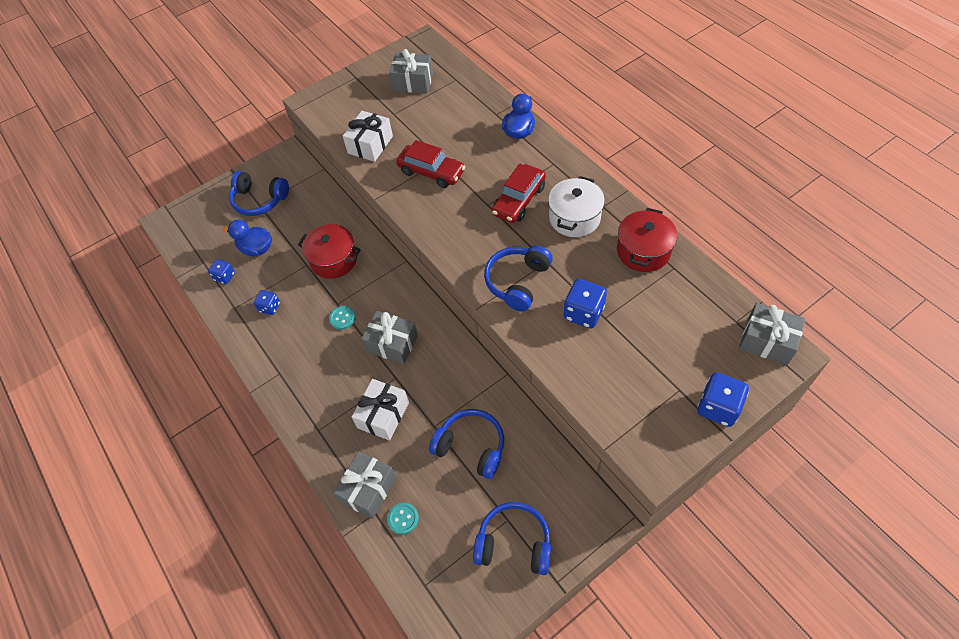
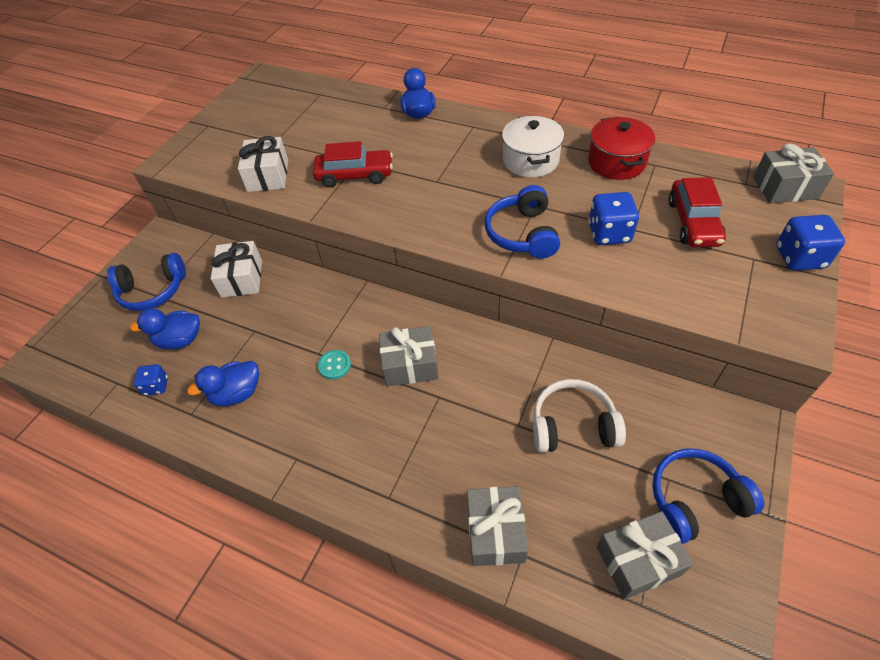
camera: 30 degrees left, 5 degrees down
blue dice [254,290,280,315] -> blue duck [187,361,259,406]
red pot [298,224,361,279] -> none
white gift [352,379,409,441] -> white gift moved to [211,241,262,298]
turquoise button [387,503,419,535] -> none
grey gift [389,49,433,93] -> grey gift moved to [597,511,694,600]
blue headphones [429,409,504,479] -> white headphones [533,379,626,453]
red car [492,164,546,223] -> red car moved to [668,177,726,247]

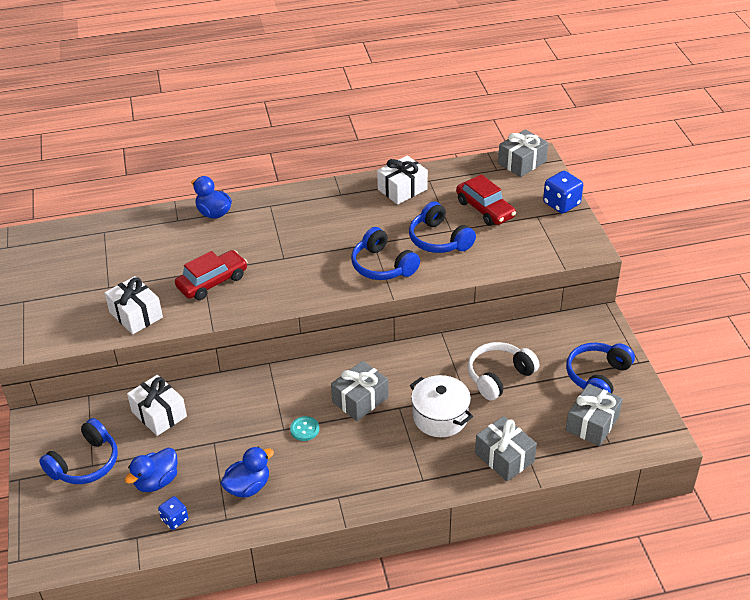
camera: 40 degrees left, 10 degrees down
blue duck [187,361,259,406] -> blue duck turned 150 degrees counterclockwise [221,447,274,498]
white pot [502,115,564,178] -> white pot moved to [410,375,473,437]
red pot [588,117,655,180] -> white gift [377,155,428,205]
blue dice [588,192,639,245] -> blue headphones [409,201,476,253]

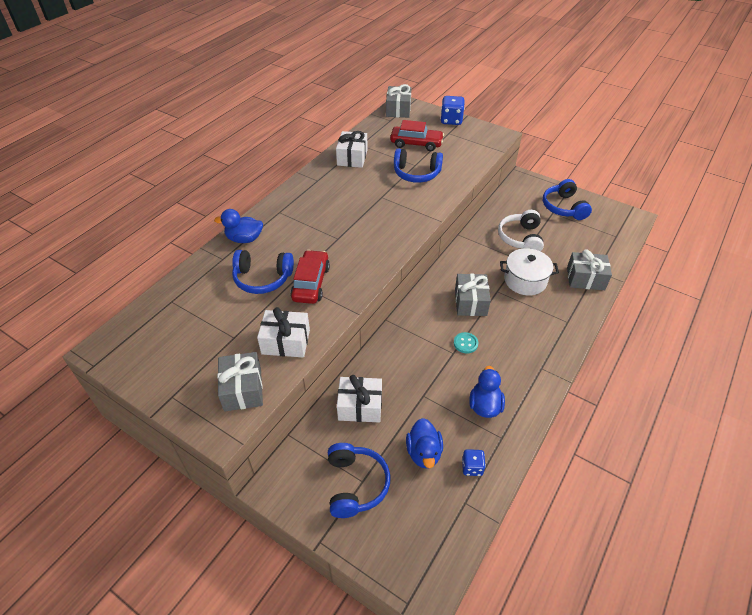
camera: 45 degrees left, 5 degrees up
blue headphones [351,227,420,280] -> blue headphones moved to [232,250,294,294]
grey gift [566,383,623,446] -> grey gift moved to [217,352,263,412]

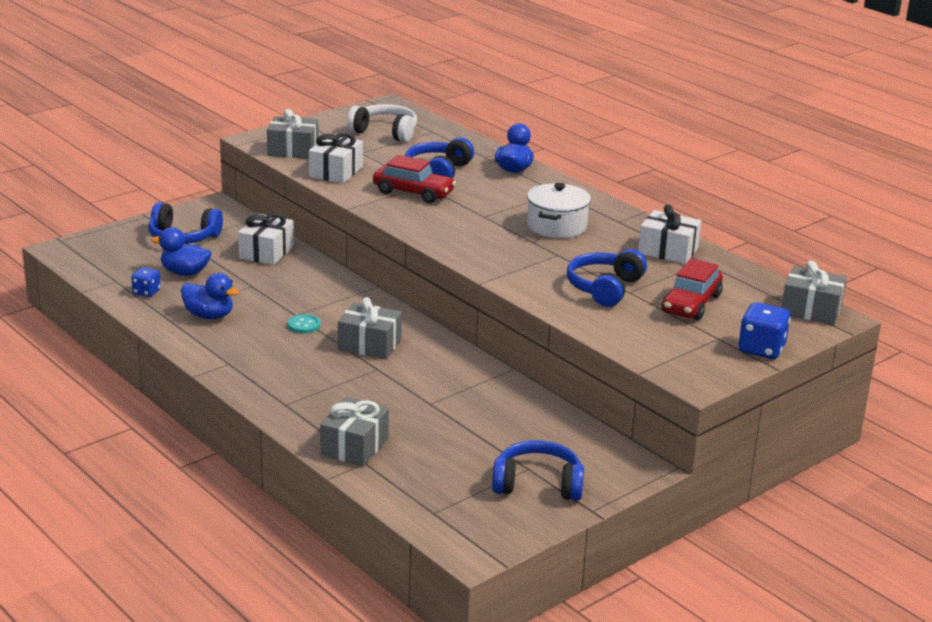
camera: 105 degrees right, 20 degrees down
white headphones [498,210,544,251] -> white headphones moved to [347,104,417,142]
white pot [500,248,559,295] -> white pot moved to [527,183,591,238]

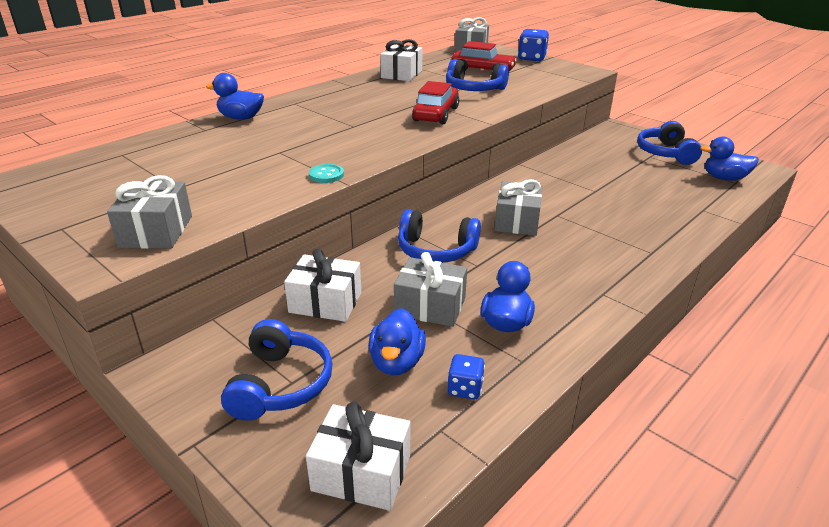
camera: 95 degrees left, 5 degrees up
turquoise button [288,314,321,334] -> turquoise button moved to [309,164,344,183]
white gift [309,133,363,184] -> white gift moved to [306,401,410,511]
grey gift [320,397,389,466] -> grey gift moved to [394,252,467,327]
white headphones [347,104,417,142] -> none
red car [373,155,456,203] -> red car moved to [412,81,459,124]
blue headphones [405,137,474,178] -> blue headphones moved to [398,209,481,263]
white pot [527,183,591,238] -> none
none -> blue duck [700,137,759,181]

